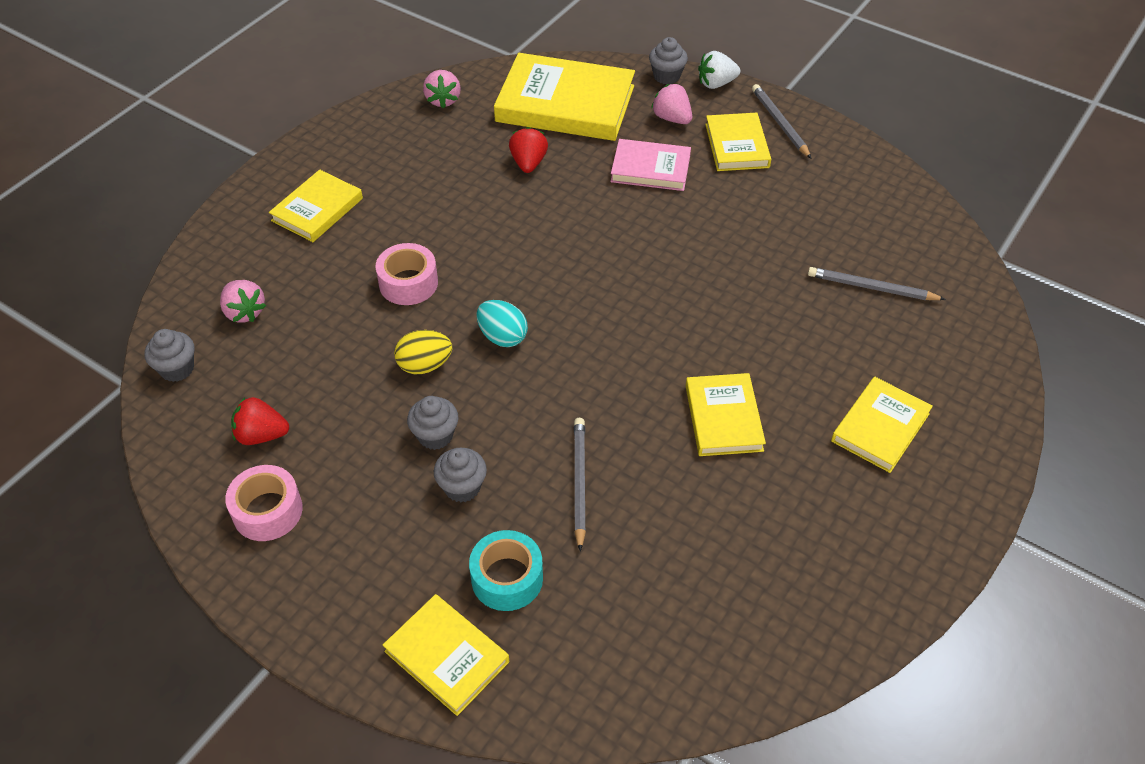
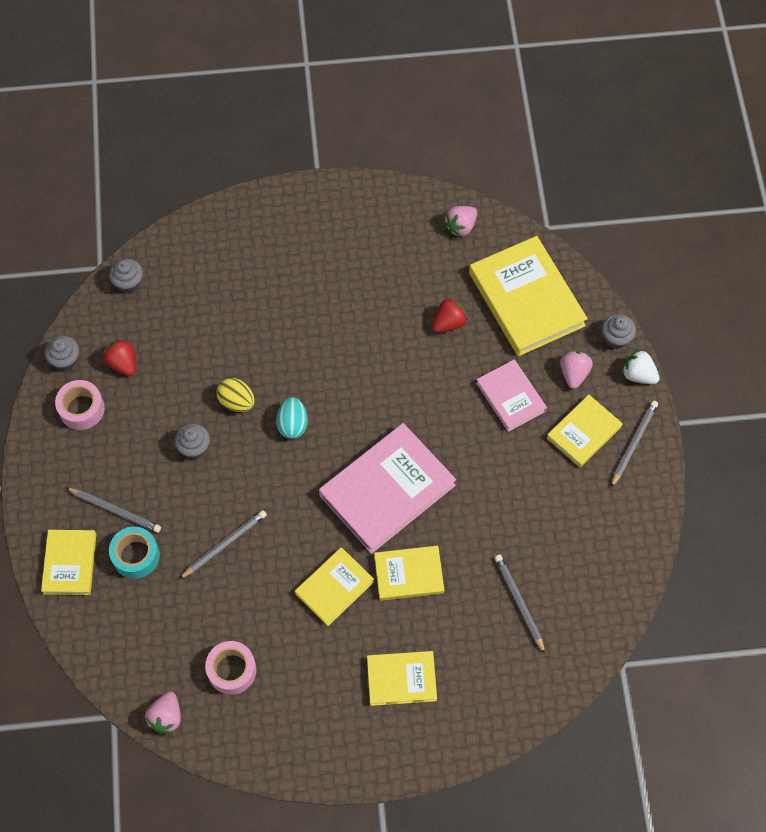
camera: 50 degrees right, 15 degrees up
pink strawberry [220,280,266,323] -> pink strawberry moved to [145,692,181,733]
yellow book [269,170,363,242] -> yellow book moved to [374,546,444,601]
pink tape [376,243,438,305] -> pink tape moved to [205,641,256,695]
grey cupcake [434,448,487,502] -> grey cupcake moved to [45,336,79,371]
none -> grey pencil [65,487,161,533]
none -> pink book [319,423,456,554]

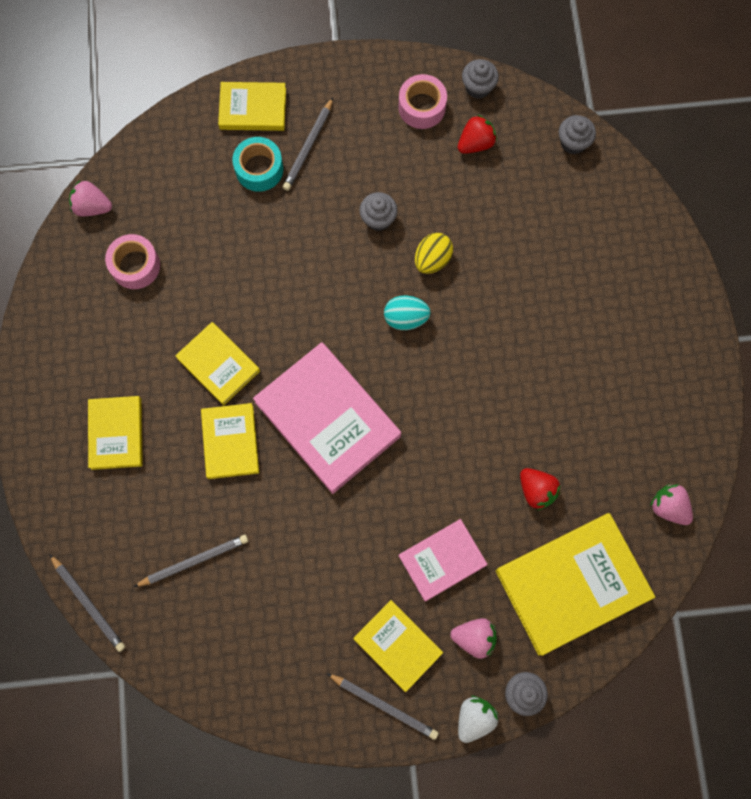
camera: 90 degrees right, 10 degrees up
grey pencil [179,510,267,579] -> grey pencil moved to [49,554,125,652]

